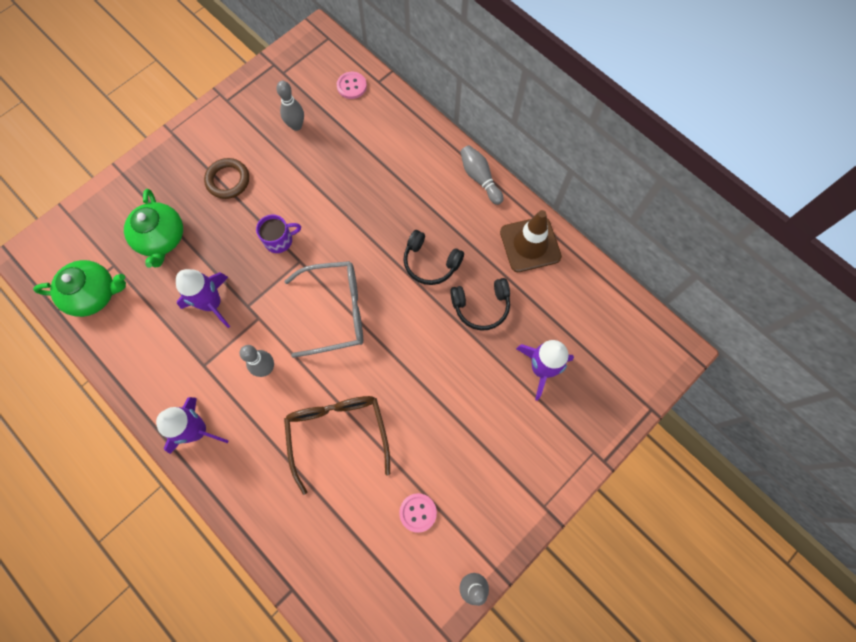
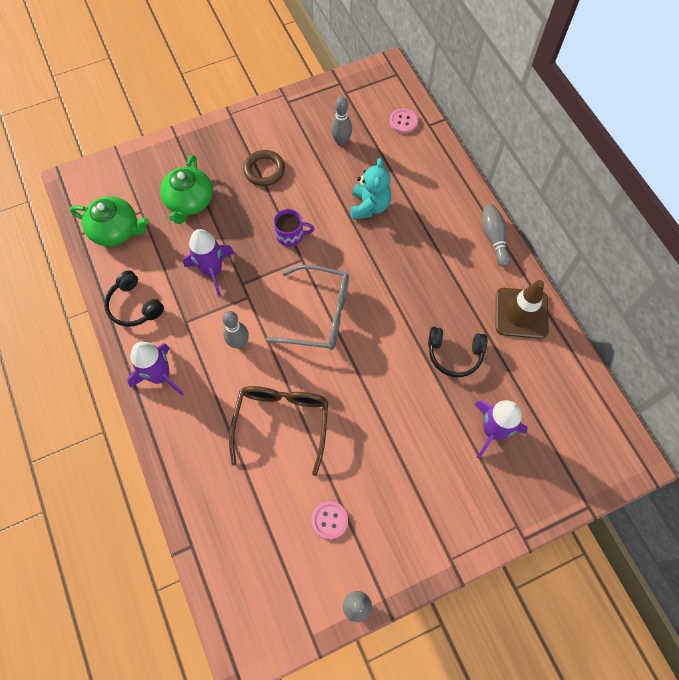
camera: 20 degrees right, 5 degrees down
black headphones [403,230,464,285] -> black headphones moved to [104,270,164,327]
none -> turquoise teddy bear [351,158,391,219]

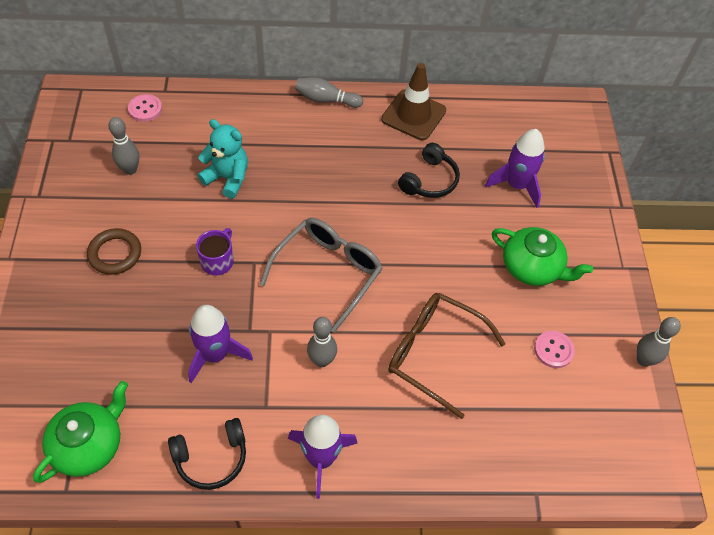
camera: 70 degrees left, 10 degrees down
green teapot [160,155,213,224] -> green teapot moved to [492,227,593,286]

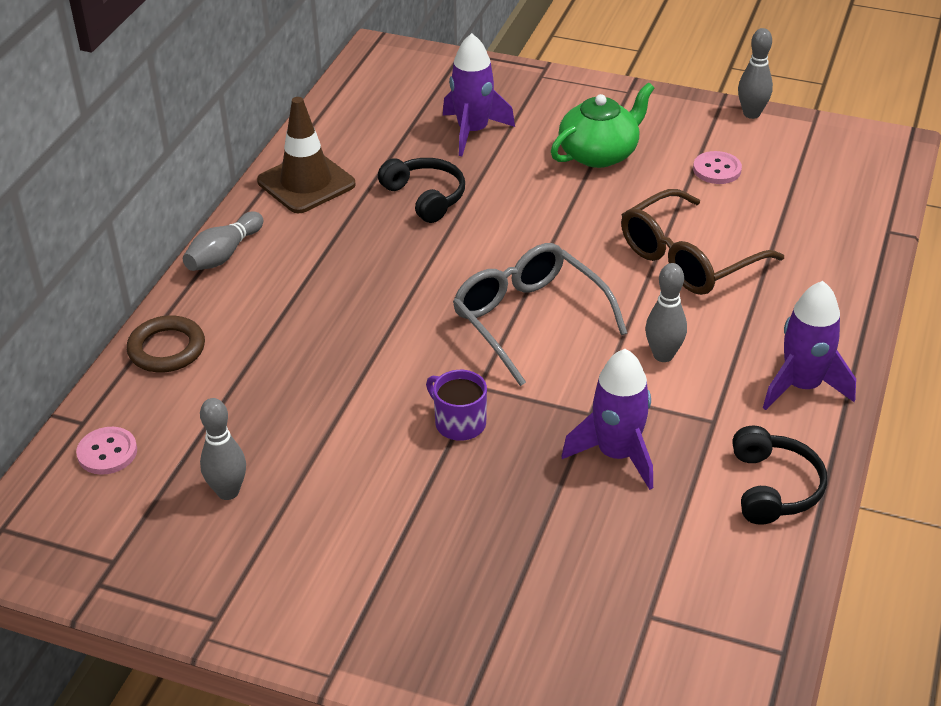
camera: 65 degrees left, 15 degrees down
green teapot [33,381,128,483] -> none
brown ring [87,228,141,275] -> brown ring moved to [127,315,205,373]
turquoise teddy bear [197,119,248,199] -> none

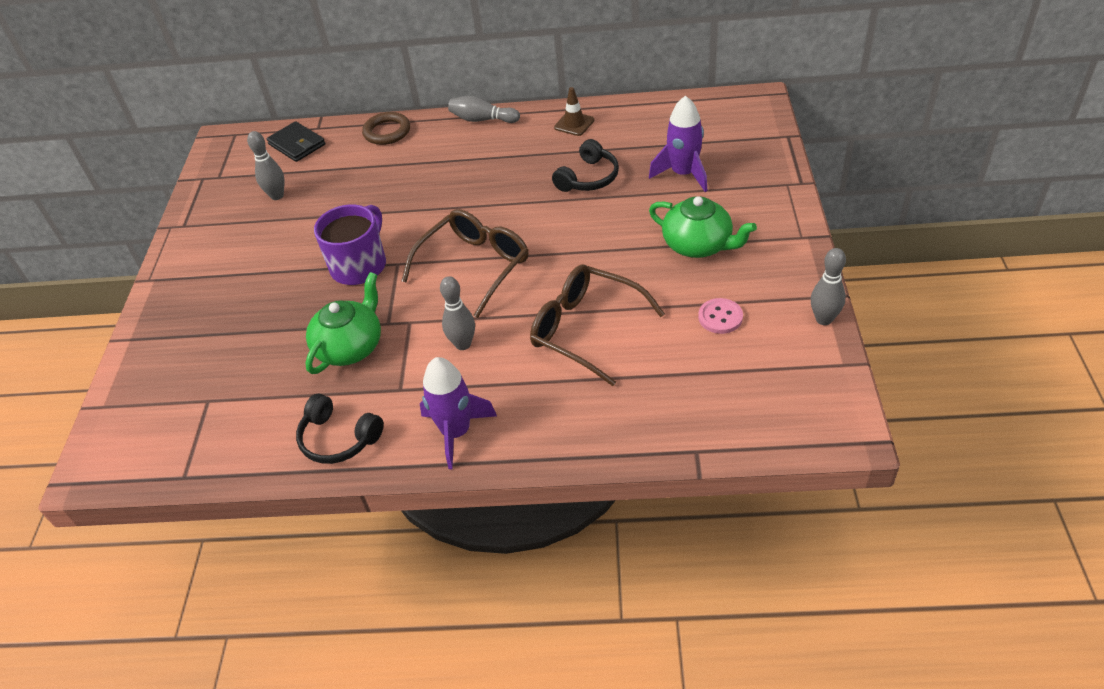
camera: 75 degrees right, 5 degrees up
pink button [76,427,137,475] -> black wallet [266,121,326,162]
brown traffic cone [257,97,356,213] -> brown traffic cone [554,87,594,136], size x0.58
purple mug [426,370,487,441] -> purple mug [314,204,386,285], size x1.63
grey glasses [453,243,627,386] -> brown glasses [401,209,529,318]
purple rocket [562,349,653,490] -> green teapot [306,272,381,374]
black headphones [732,425,827,525] -> black headphones turned 45 degrees clockwise [296,394,384,464]

